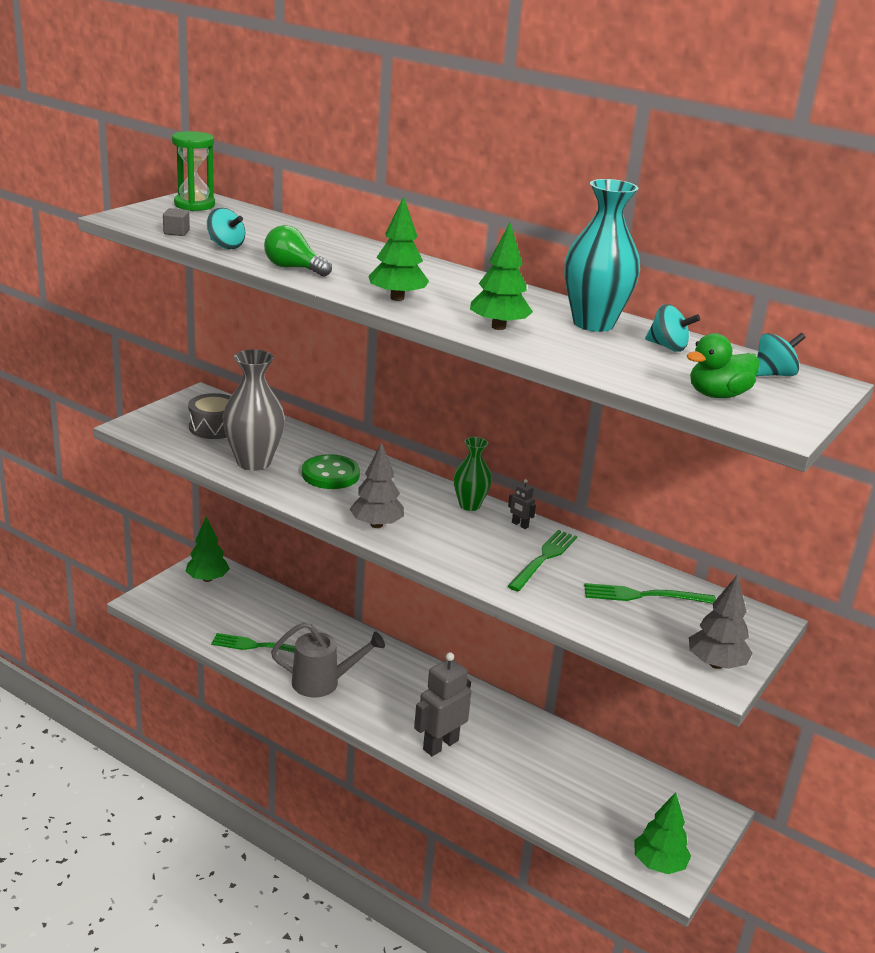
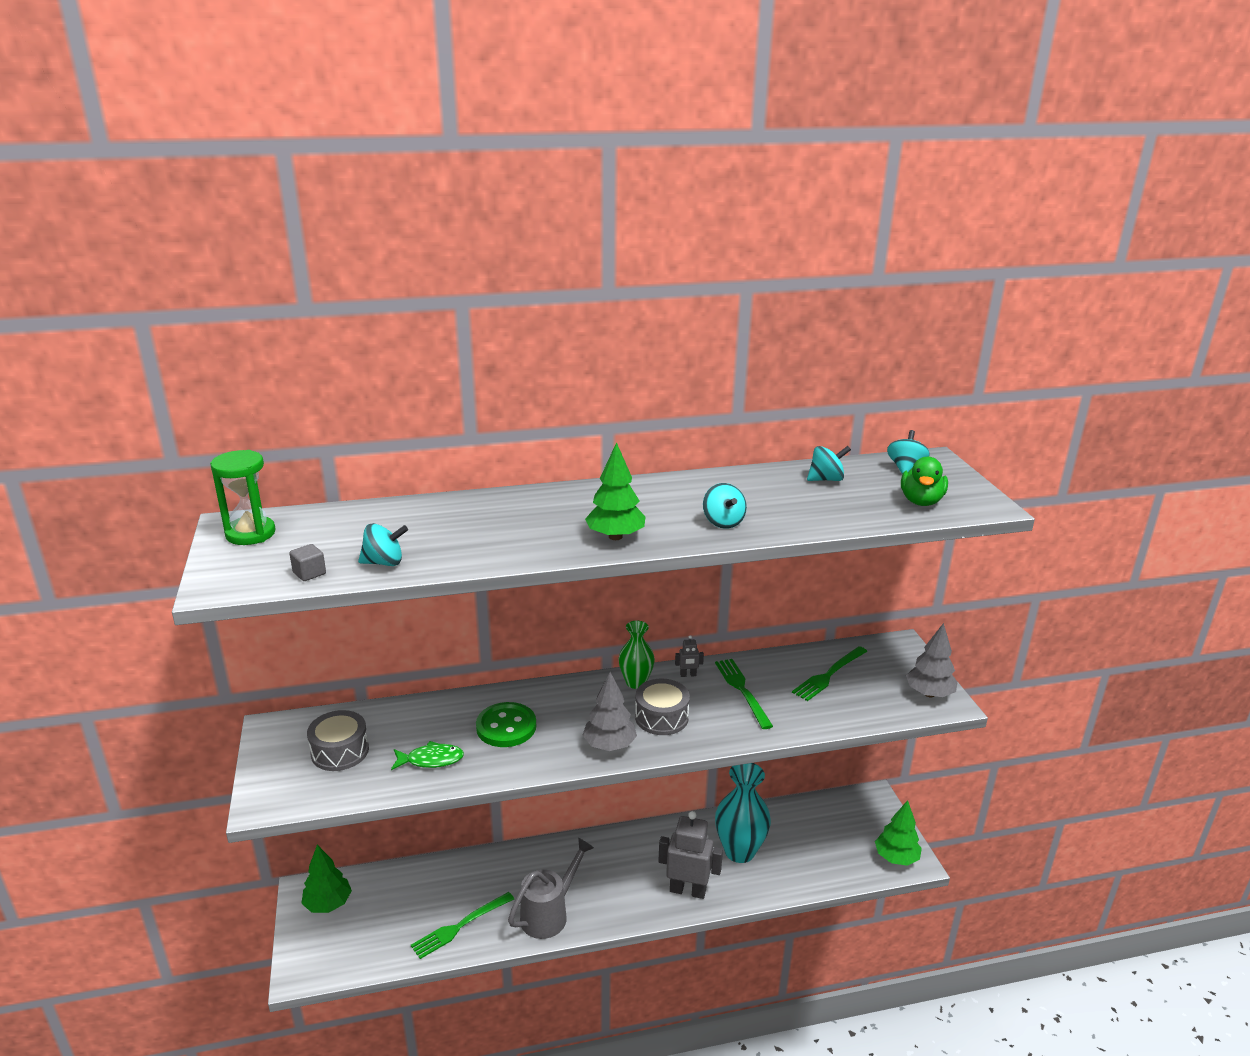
camera: 45 degrees left, 0 degrees up
grey vase [222,349,285,471] -> green fish [391,741,464,770]
green light bulb [264,225,332,276] -> none
grey robot [414,652,471,756] -> grey robot turned 105 degrees clockwise [658,811,723,899]
green tree [470,223,533,330] -> turquoise spinning top [703,483,747,529]
turquoise vase [564,179,640,332] -> turquoise vase moved to [715,763,771,863]
none -> grey drum [635,679,690,735]

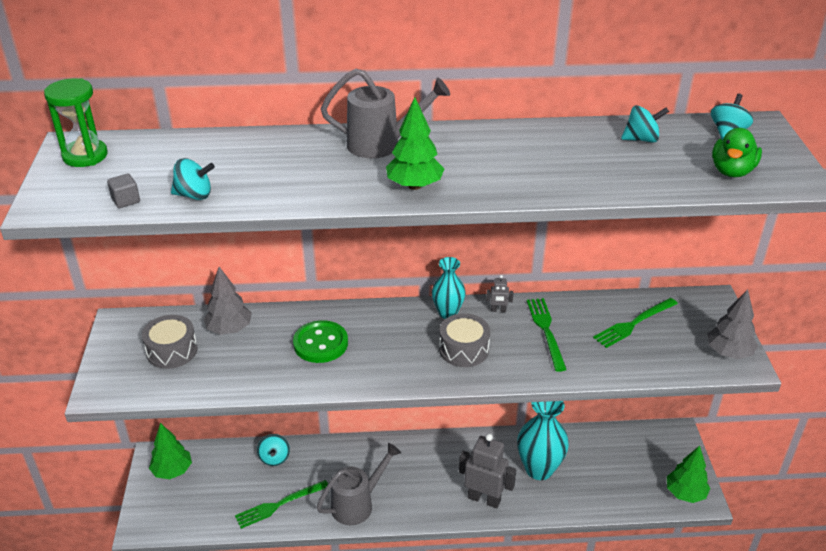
camera: 10 degrees right, 10 degrees up
green fish [391,741,464,770] -> none
grey tree [582,672,637,751] -> grey tree moved to [204,267,252,335]
green vase [618,621,655,689] -> turquoise vase [432,257,466,319]
turquoise spinning top [703,483,747,529] -> turquoise spinning top moved to [257,434,290,466]
none -> grey watering can [321,69,450,158]

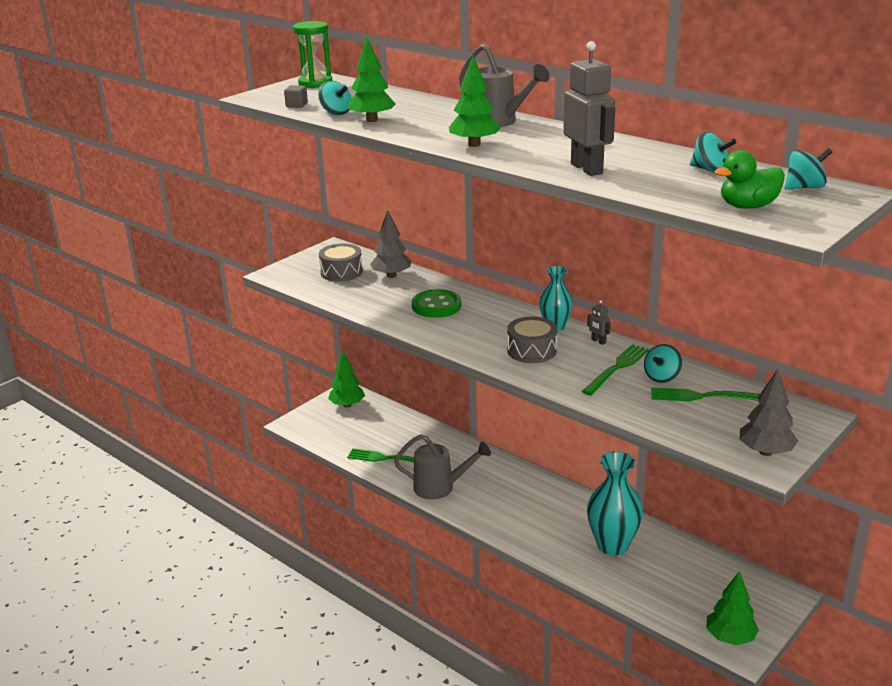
camera: 45 degrees right, 10 degrees down
turquoise spinning top [257,434,290,466] -> turquoise spinning top moved to [644,344,682,383]
grey robot [459,434,516,508] -> grey robot moved to [563,41,615,176]
none -> green tree [348,37,396,122]

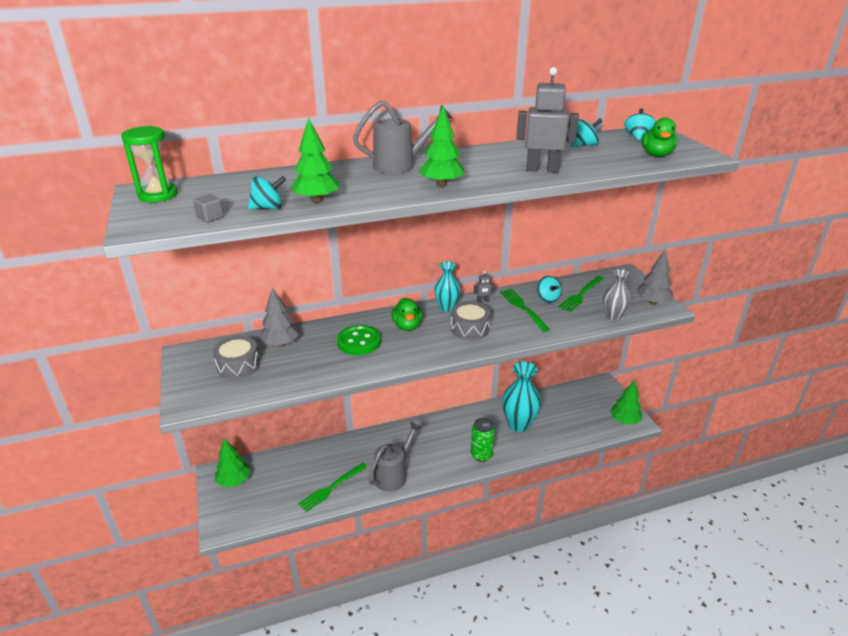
camera: 60 degrees left, 5 degrees up
none -> green duck [392,298,422,331]
none -> green can [471,418,495,462]
none -> grey vase [603,269,631,320]

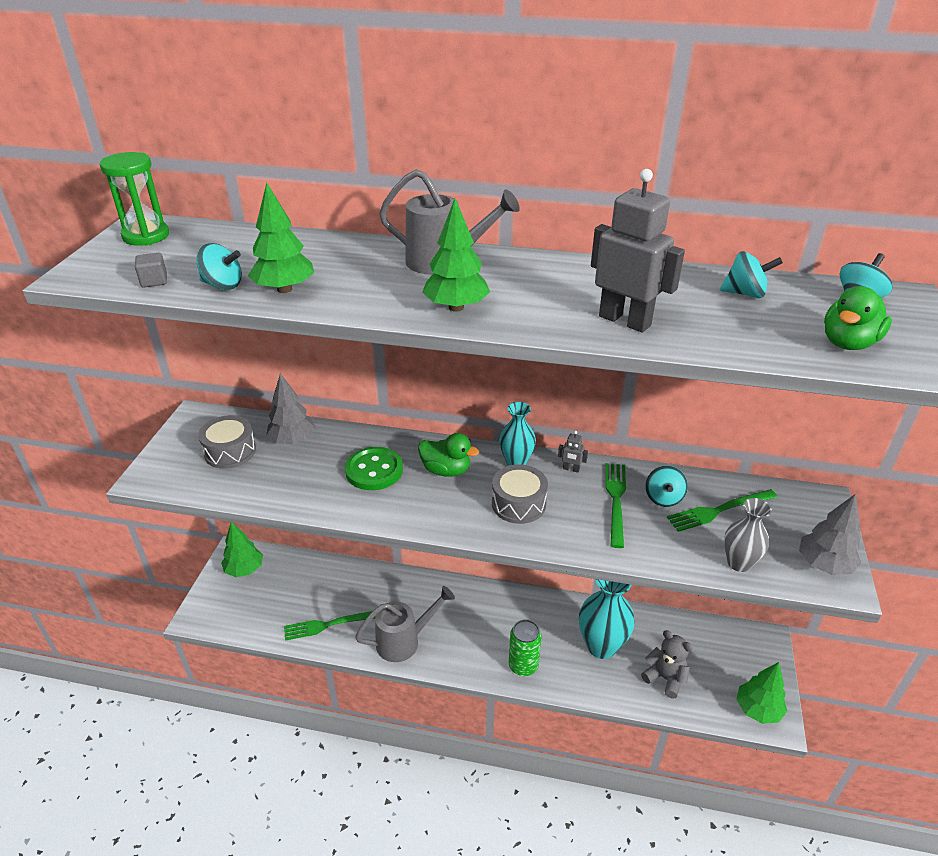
camera: 30 degrees right, 5 degrees up
green duck [392,298,422,331] -> green duck turned 90 degrees counterclockwise [418,433,479,477]
none -> grey teddy bear [641,630,693,698]

